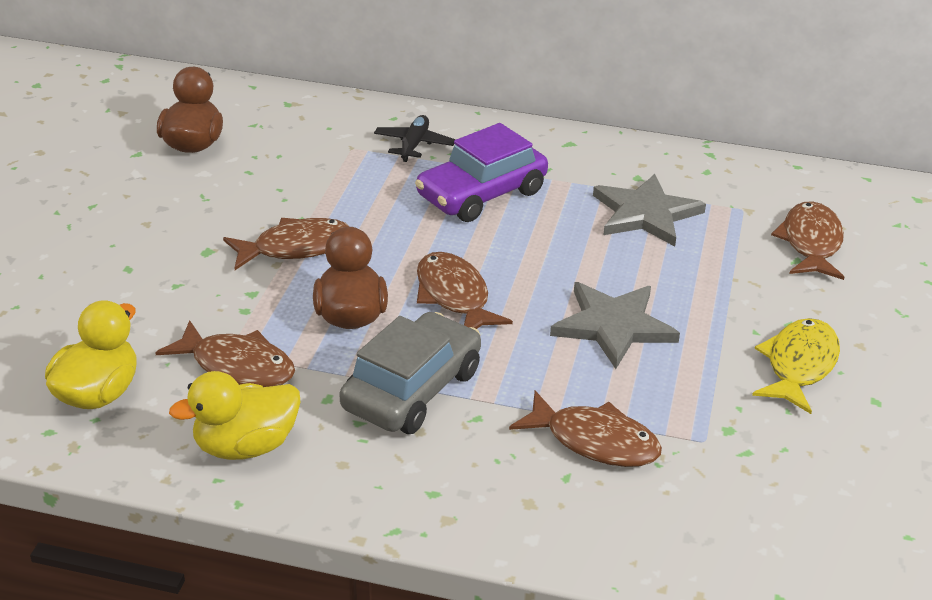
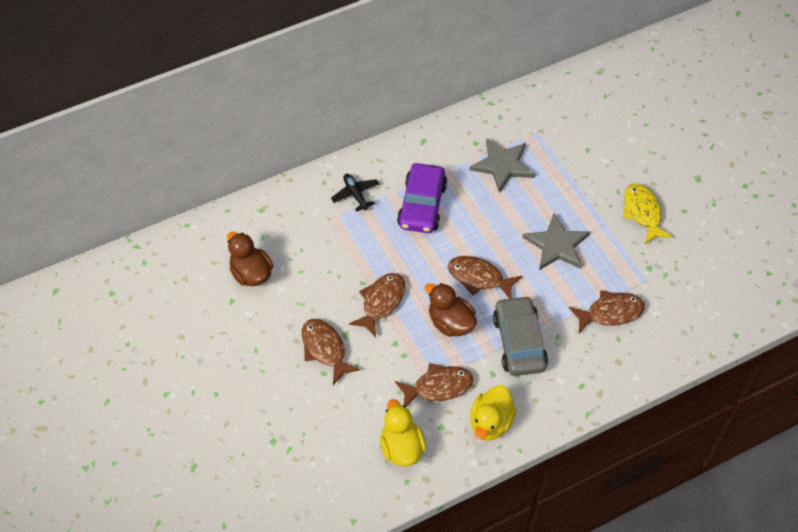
camera: 40 degrees left, 20 degrees up
brown fish [771,201,844,280] -> brown fish moved to [302,319,361,385]

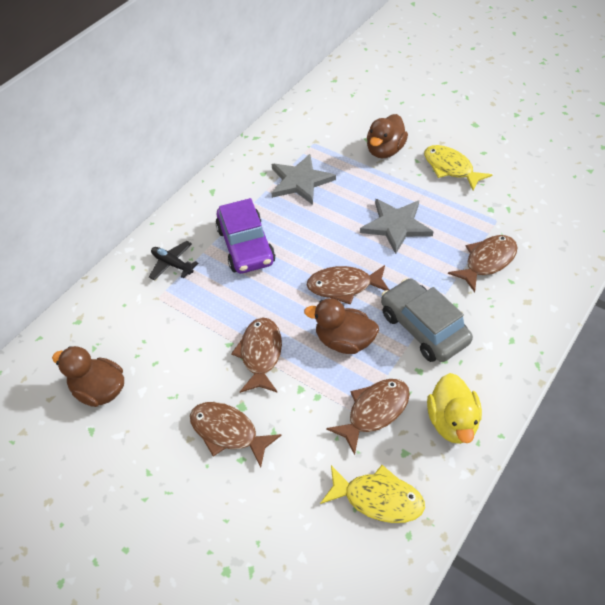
camera: 25 degrees left, 5 degrees down
yellow duck [380,399,426,466] -> yellow fish [320,465,425,523]
none -> brown duck [367,114,408,159]

